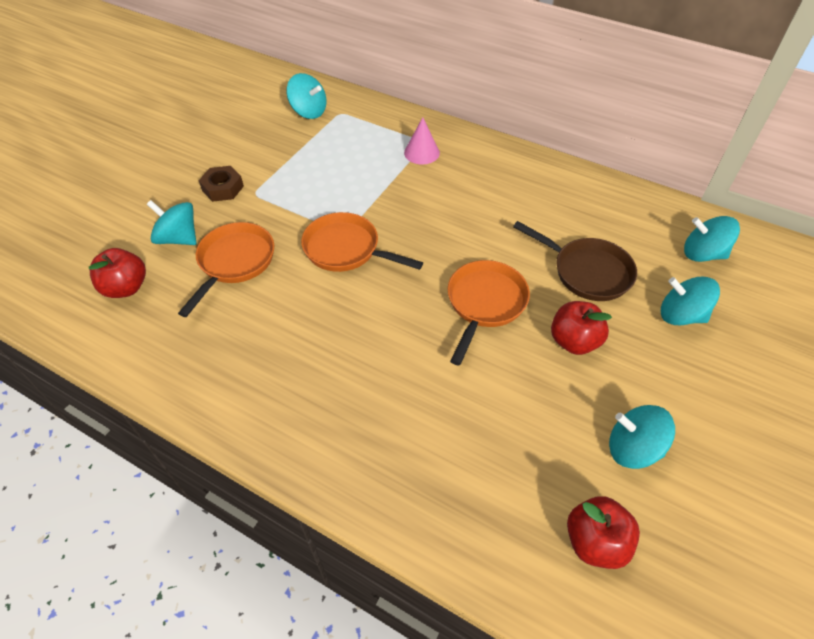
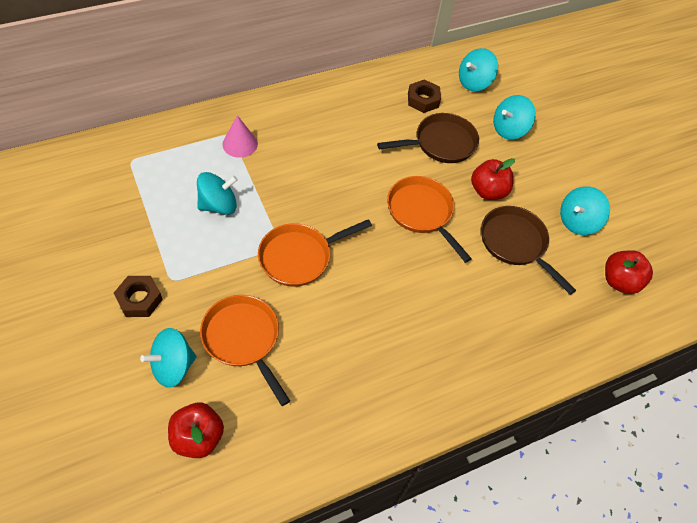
camera: 60 degrees left, 5 degrees up
turquoise spinning top [286,73,326,119] -> turquoise spinning top moved to [197,172,238,215]
none -> brown nut [408,79,441,113]
none -> brown pan [481,206,576,295]

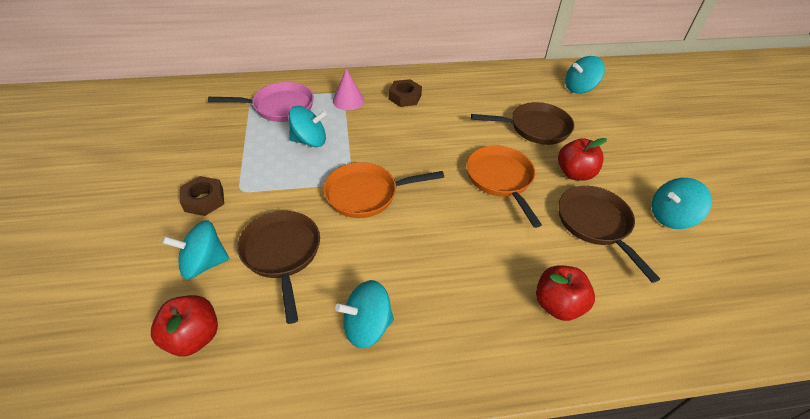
camera: 20 degrees right, 10 degrees down
orange pan [200,295,290,406] -> brown pan [237,211,320,324]
brown nut [408,79,441,113] -> brown nut moved to [389,79,422,107]
turquoise spinning top [493,95,536,140] -> turquoise spinning top moved to [335,280,394,349]
red apple [605,250,653,294] -> red apple moved to [536,265,595,321]
none -> pink pan [208,82,314,122]

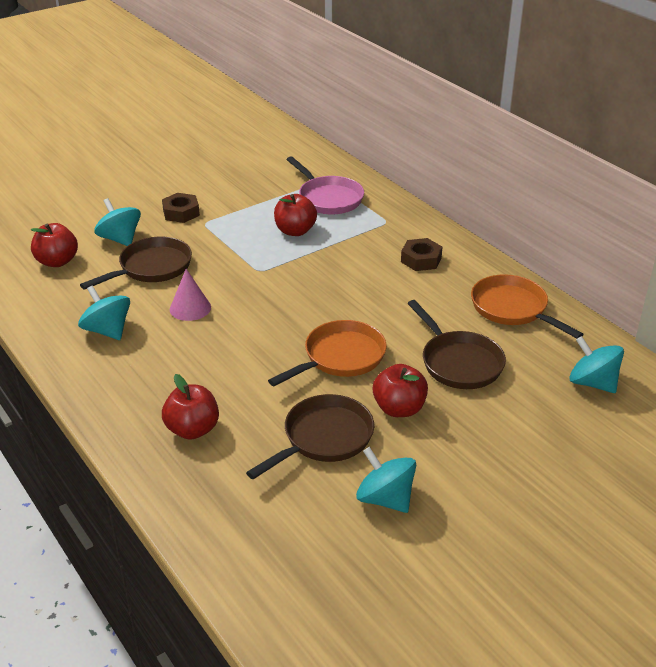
camera: 65 degrees right, 10 degrees down
turquoise spinning top [289,106,327,147] -> red apple [274,194,317,236]
orange pan [324,162,444,218] -> orange pan moved to [471,274,584,338]
pink cone [333,68,364,110] -> pink cone moved to [170,269,211,321]

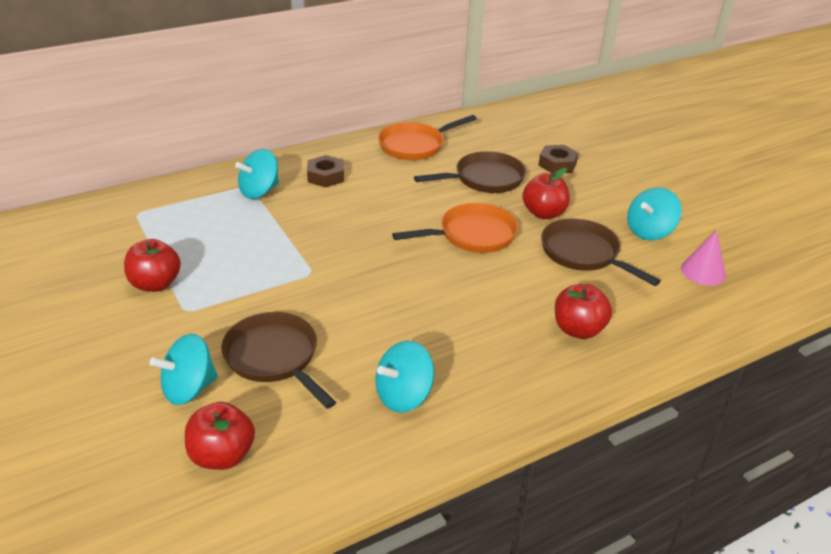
camera: 85 degrees left, 0 degrees up
brown nut [162,193,200,223] -> brown nut moved to [538,145,578,173]
pink cone [170,269,211,321] -> pink cone moved to [681,230,726,286]
orange pan [268,320,387,386] -> orange pan turned 105 degrees clockwise [392,203,518,253]
red apple [274,194,317,236] -> red apple moved to [124,239,181,292]
pink pan [286,156,364,214] -> none
turquoise spinning top [569,336,624,393] -> turquoise spinning top moved to [235,149,279,199]

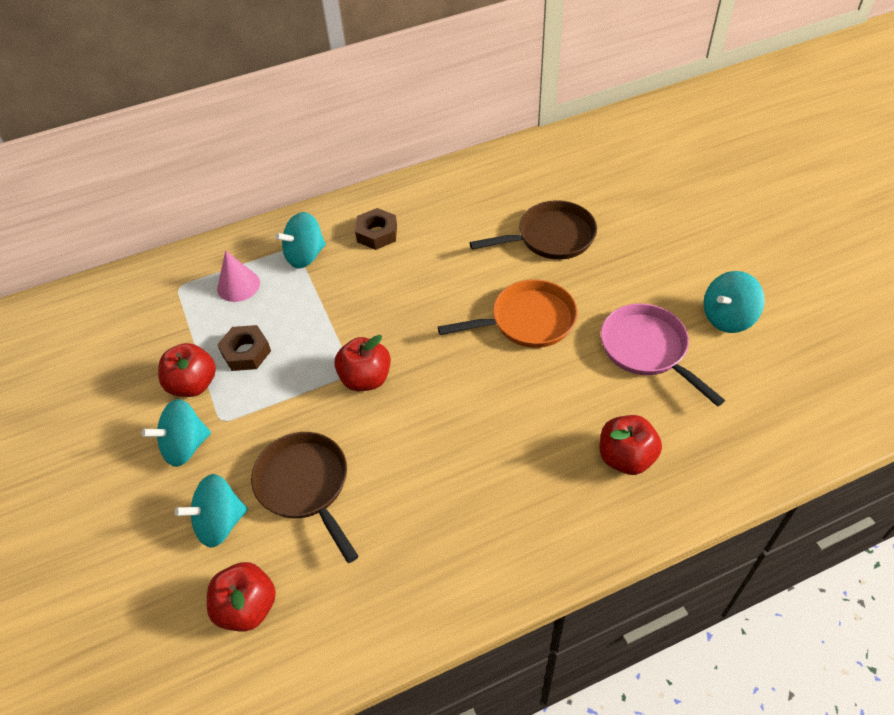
camera: 10 degrees right, 15 degrees up
turquoise spinning top [376,341,434,413] -> turquoise spinning top moved to [142,399,211,467]
orange pan [378,115,477,160] -> none
red apple [522,168,570,219] -> red apple moved to [334,335,391,391]
brown nut [538,145,578,173] -> brown nut moved to [217,325,271,371]
brown pan [541,219,661,286] -> pink pan [601,303,725,407]
pink cone [681,230,726,286] -> pink cone moved to [217,251,260,302]

